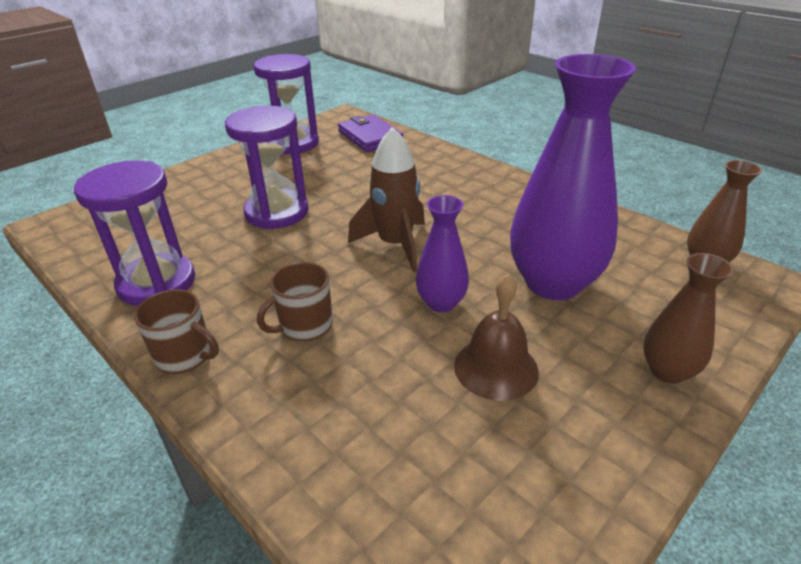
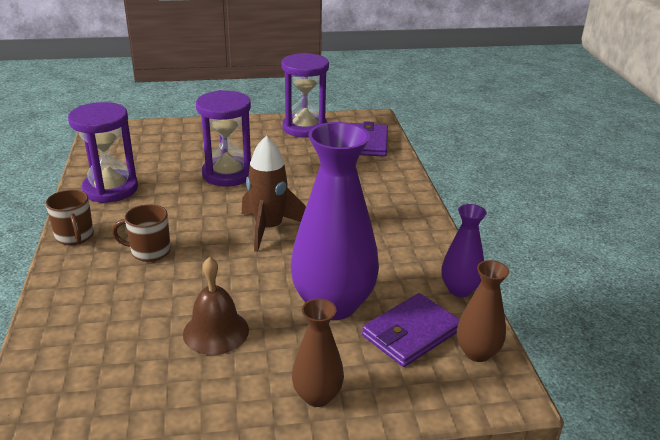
camera: 35 degrees right, 5 degrees down
purple vase [416,195,469,313] -> purple vase moved to [441,204,487,297]
none -> purple wallet [362,293,460,367]

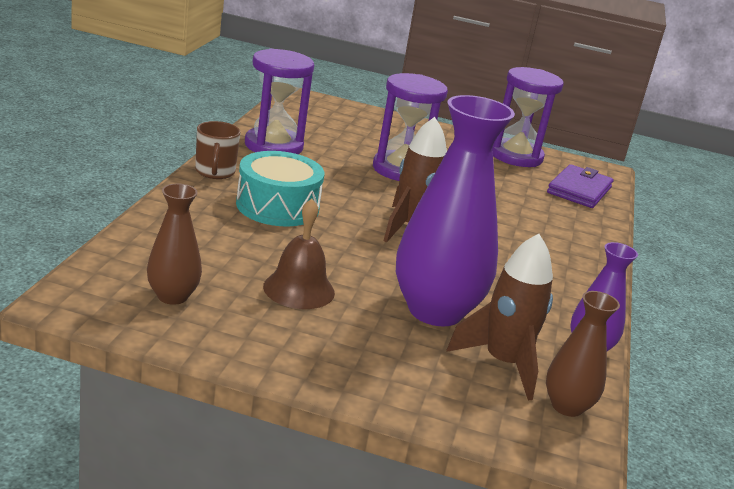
camera: 20 degrees right, 5 degrees down
brown mug [112,204,171,262] -> turquoise drum [236,151,324,227]
brown vase [292,299,344,407] -> brown vase moved to [147,183,202,305]
purple wallet [362,293,460,367] -> brown rocket [446,234,553,401]

